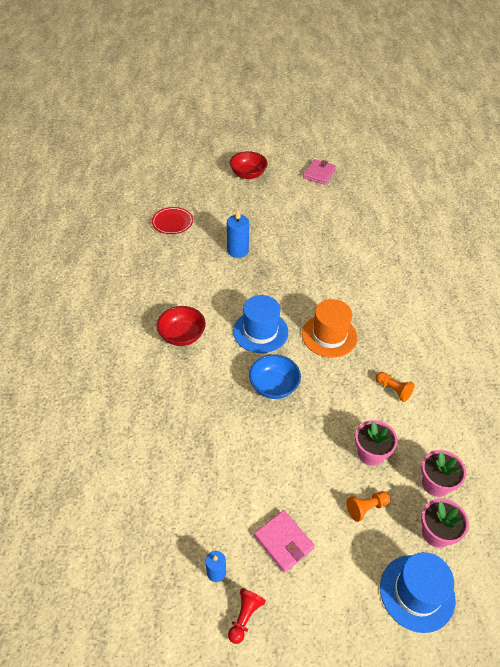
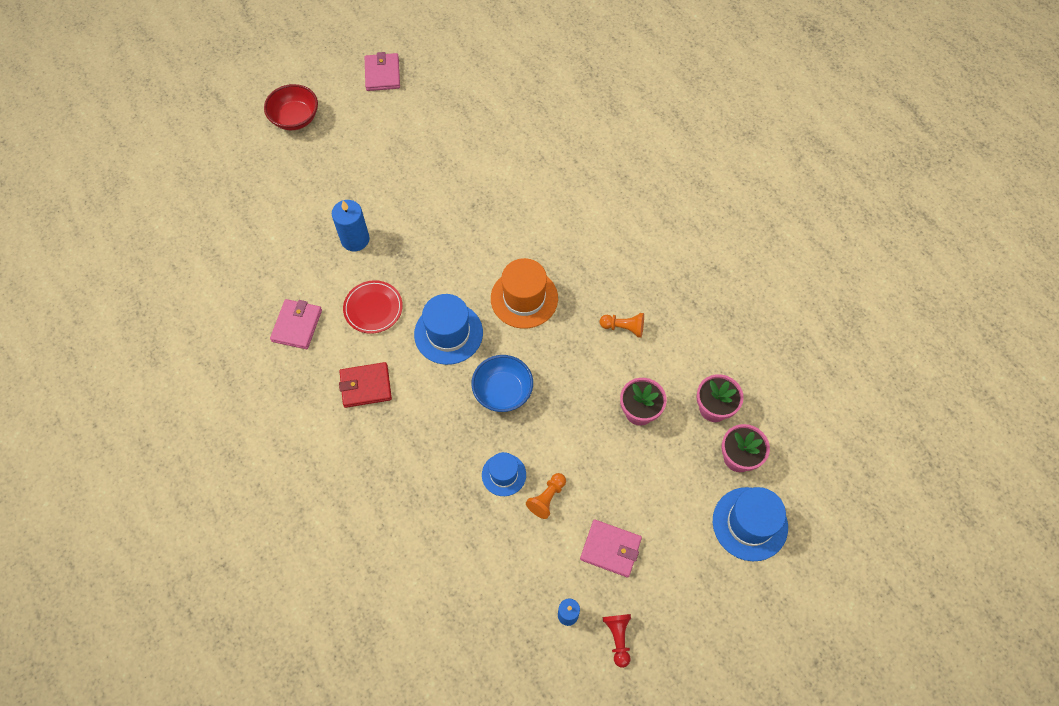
camera: 30 degrees left, 15 degrees up
red plate [152,207,193,234] -> red plate moved to [343,280,403,334]
red bowl [157,306,206,346] -> red wallet [339,362,392,408]
orange pawn [346,491,390,522] -> orange pawn moved to [526,473,566,519]
none -> pink wallet [270,299,322,349]
none -> blue hat [482,452,526,496]

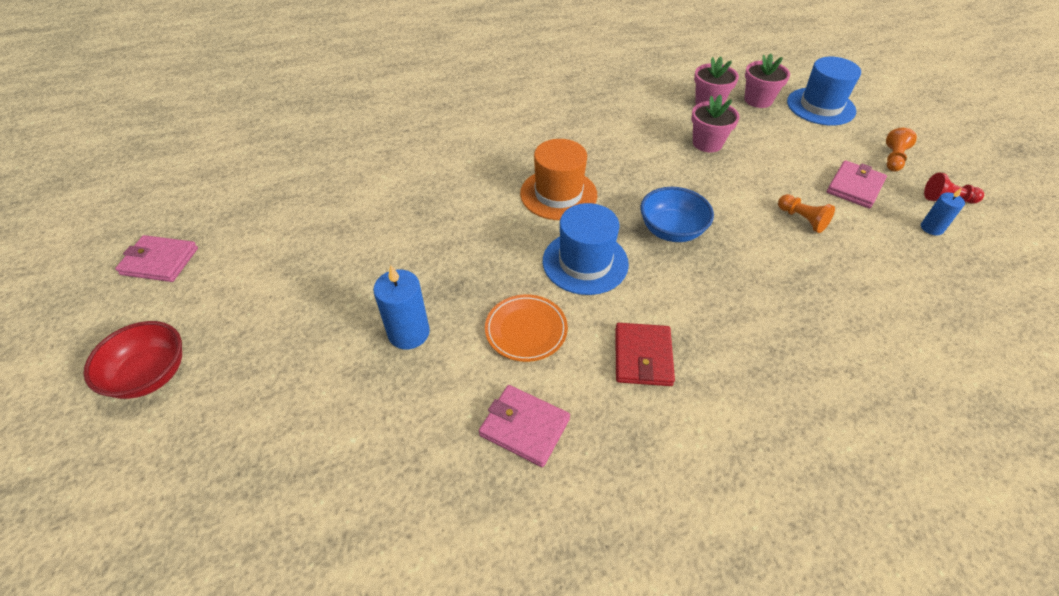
camera: 75 degrees left, 15 degrees down
red plate [343,280,403,334] -> orange plate [485,295,568,362]
blue hat [482,452,526,496] -> none
orange pawn [600,313,644,338] -> orange pawn moved to [886,128,917,172]

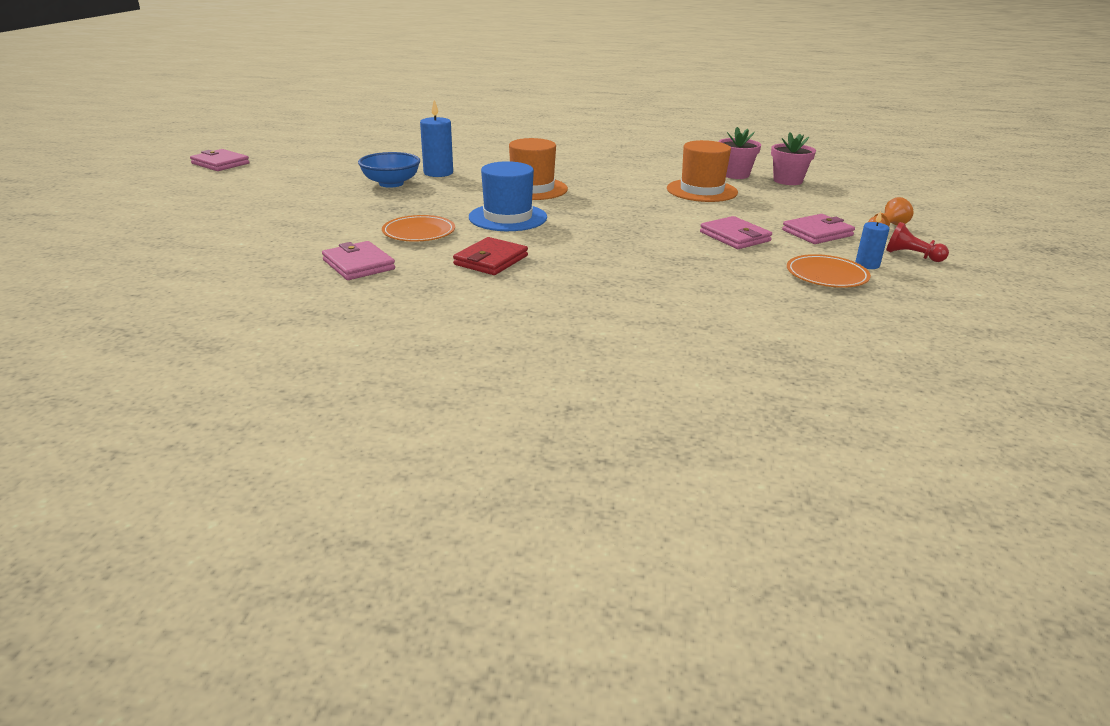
camera: 25 degrees right, 20 degrees down
red bowl [83,321,182,399] -> none
blue candle [373,265,430,349] -> blue candle moved to [420,100,453,177]
blue bowl [640,187,714,242] -> blue bowl moved to [358,152,420,188]
pink flower pot [691,95,740,152] -> orange hat [667,140,738,202]
orange pawn [778,194,835,233] -> pink wallet [700,216,772,249]
blue hat [787,57,861,125] -> none
none -> orange plate [787,254,871,288]

